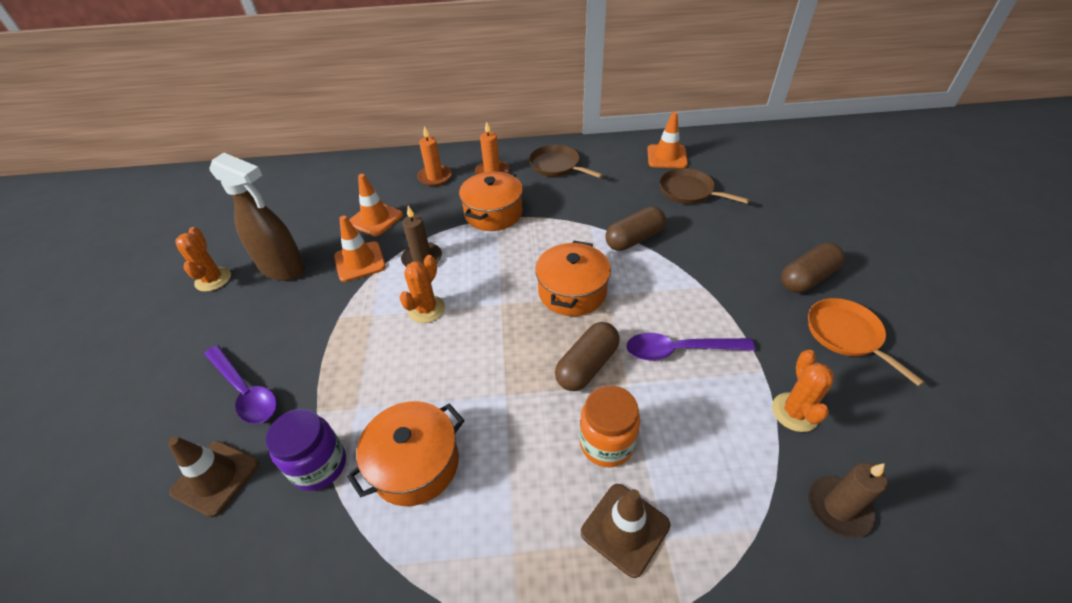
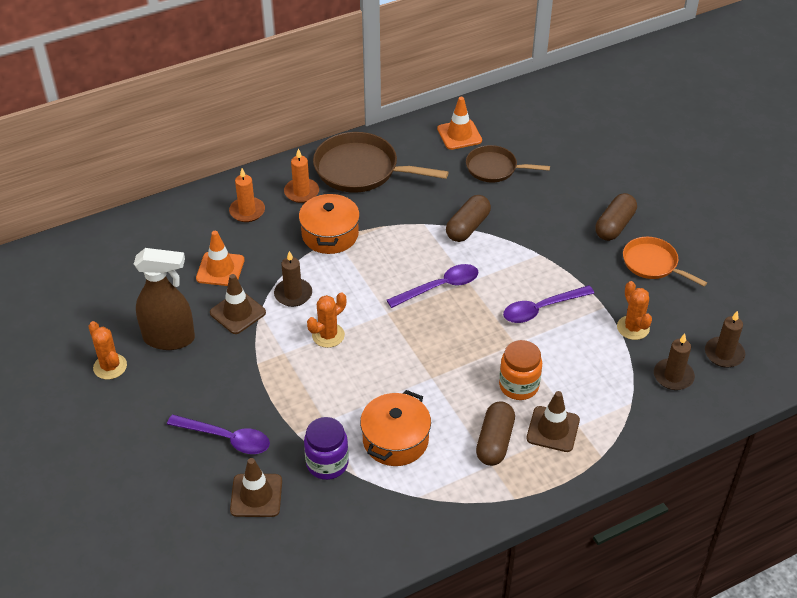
camera: 25 degrees left, 0 degrees up
orange traffic cone [334,216,386,282] -> brown traffic cone [210,274,266,334]
orange cactus [399,255,445,323] -> orange cactus turned 45 degrees clockwise [307,292,346,348]
brown pan [529,145,603,178] -> brown pan [313,132,449,193], size x1.63
orange pot [535,241,611,316] -> purple spoon [387,264,478,308]
brown capsule [555,322,620,391] -> brown capsule moved to [476,401,515,466]
none -> brown candle [705,311,745,368]

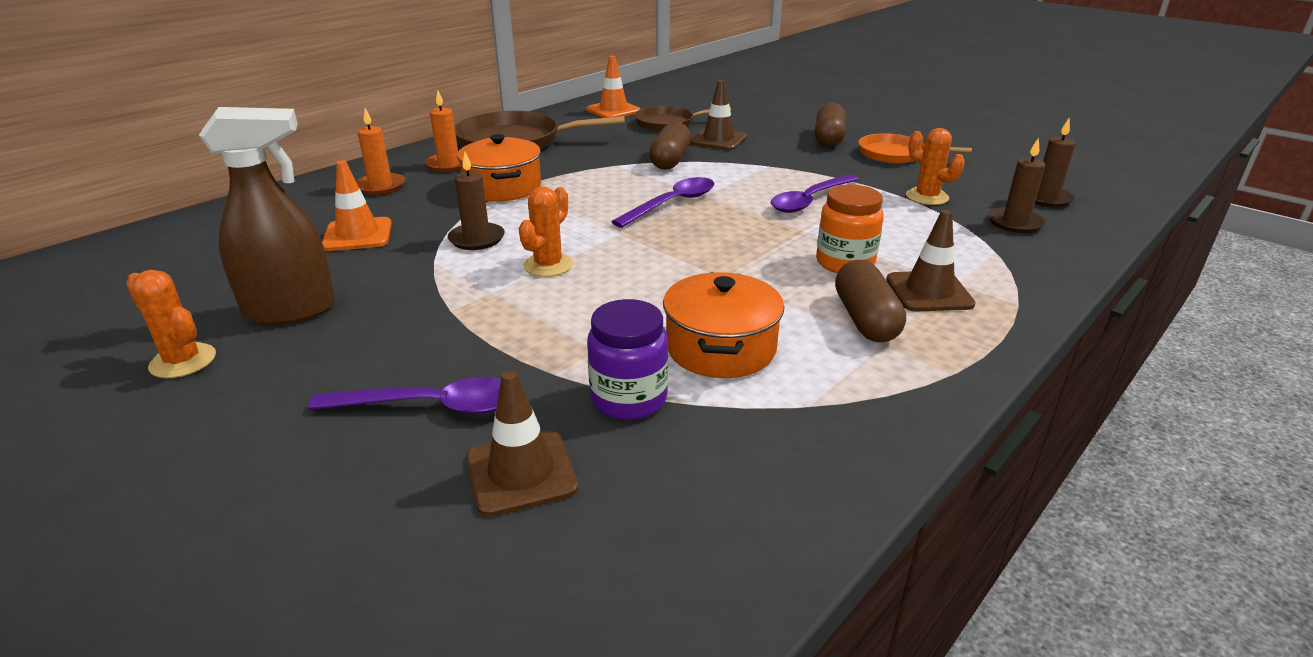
camera: 20 degrees left, 15 degrees down
brown traffic cone [210,274,266,334] -> brown traffic cone moved to [690,80,747,150]

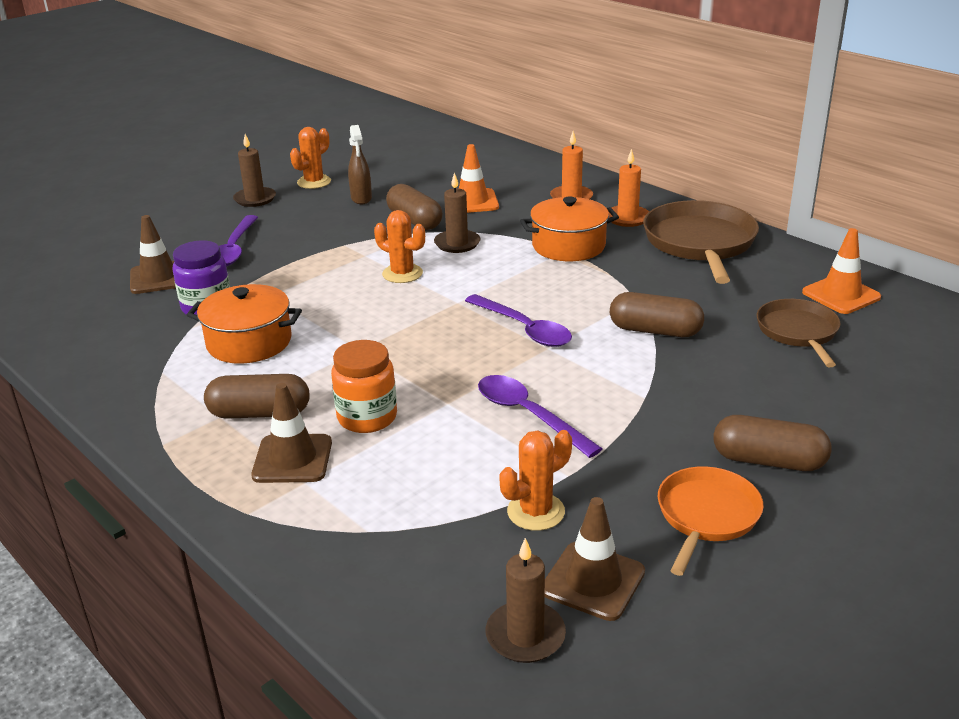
camera: 95 degrees right, 0 degrees up
brown spray bottle [199,107,335,325] -> brown spray bottle [348,125,372,204], size x0.57
brown traffic cone [690,80,747,150] -> brown traffic cone moved to [545,497,645,621]
brown candle [988,138,1046,233] -> brown candle moved to [233,134,276,207]
none -> brown capsule [386,184,443,230]

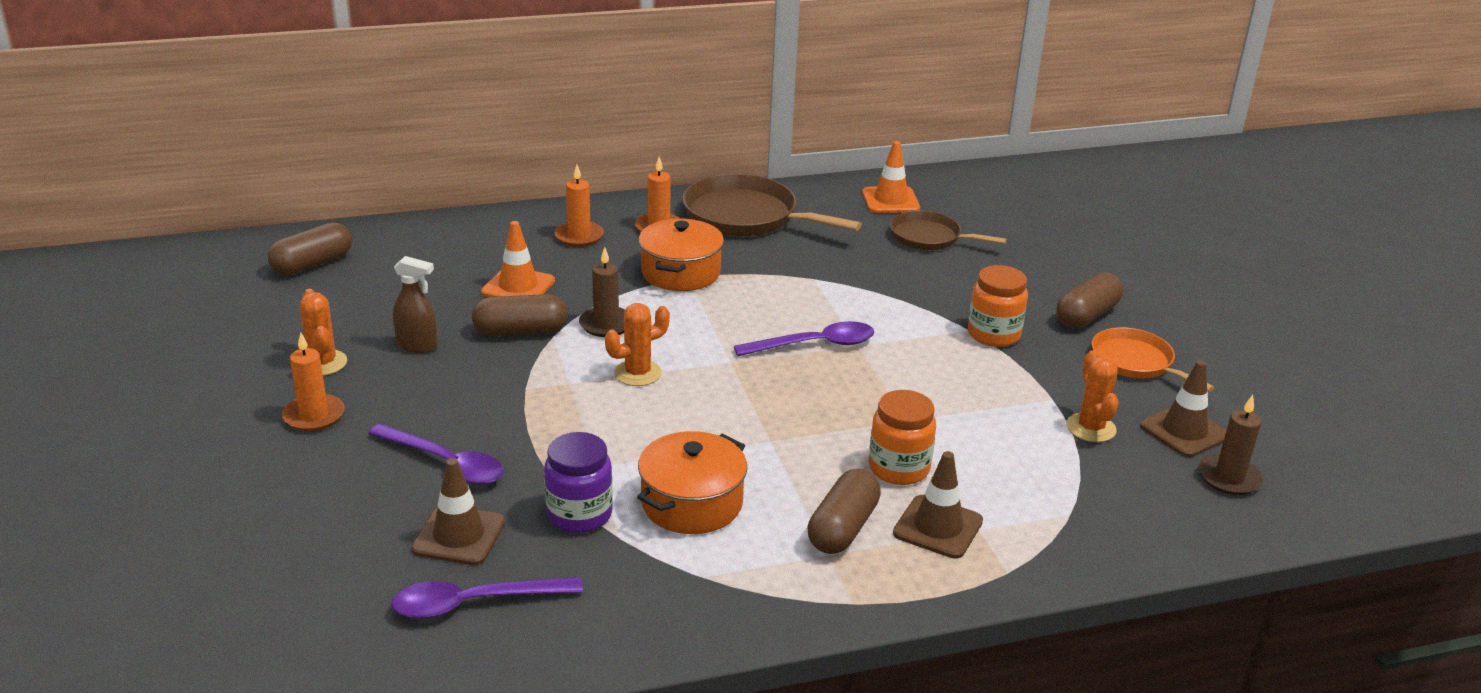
camera: 65 degrees left, 0 degrees up
brown candle [233,134,276,207] -> orange candle [282,333,345,431]
purple spoon [478,375,603,458] -> purple spoon moved to [391,577,583,619]
brown capsule [610,292,704,337] -> brown capsule moved to [267,222,352,275]
none -> orange jar [968,265,1028,347]

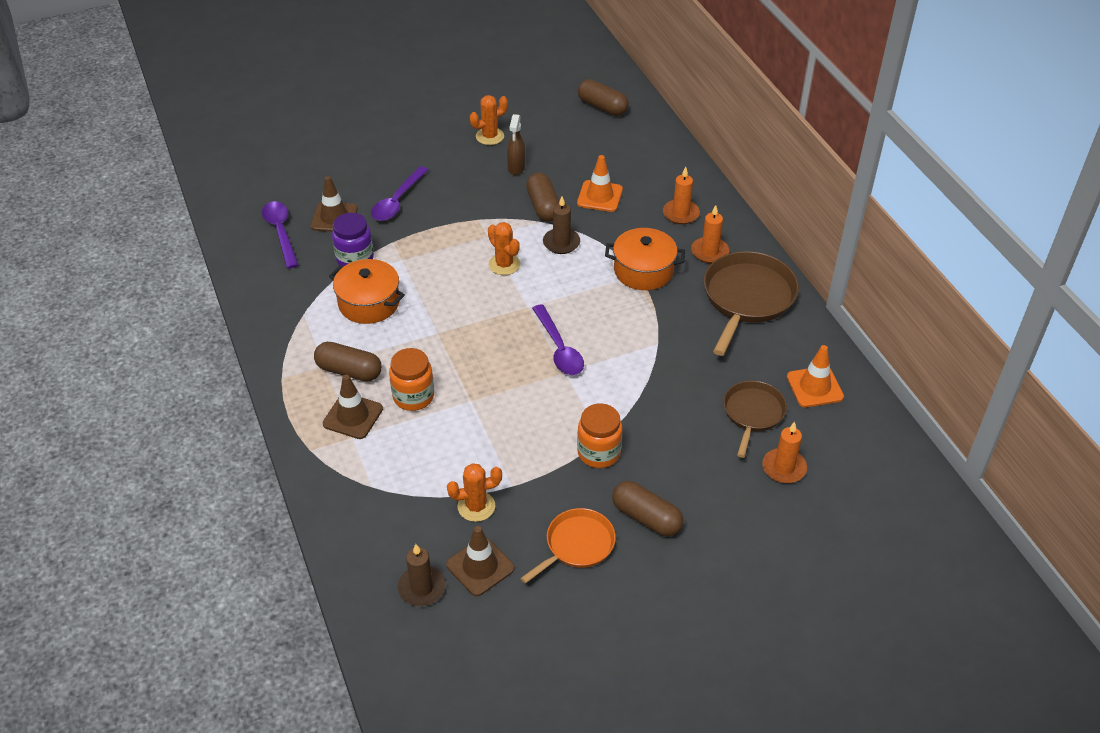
camera: 85 degrees right, 15 degrees up
orange candle [282,333,345,431] -> orange candle moved to [762,422,807,483]

